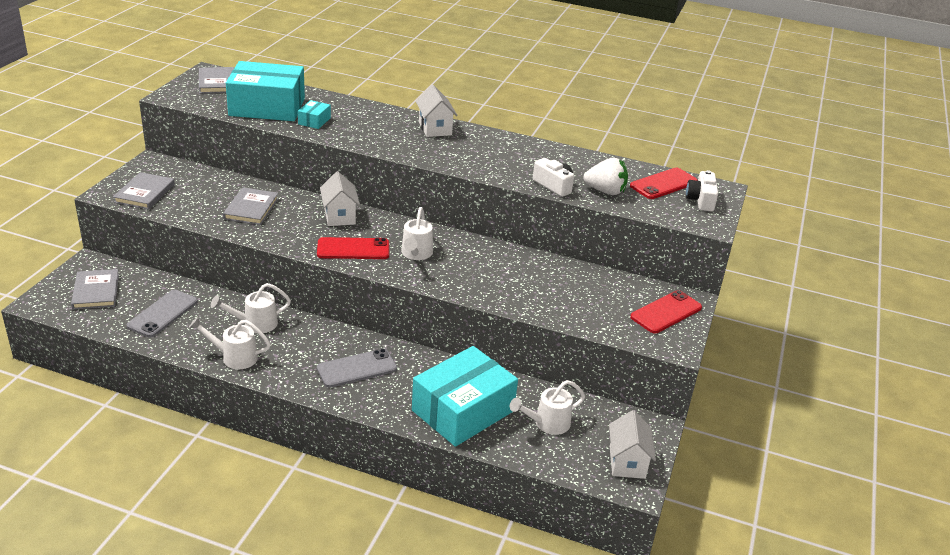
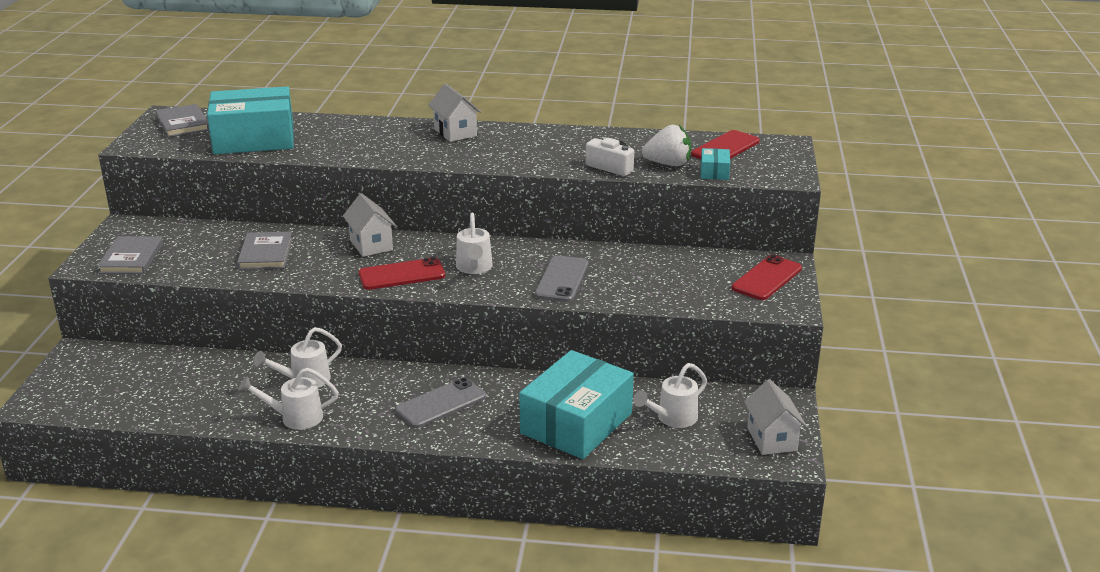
camera: 10 degrees left, 5 degrees down
grey book [71,269,119,310] -> none
grey phone [127,290,198,337] -> grey phone moved to [535,255,588,302]
turquoise box [298,100,331,129] -> turquoise box moved to [701,148,730,180]
white camera [686,170,718,212] -> none

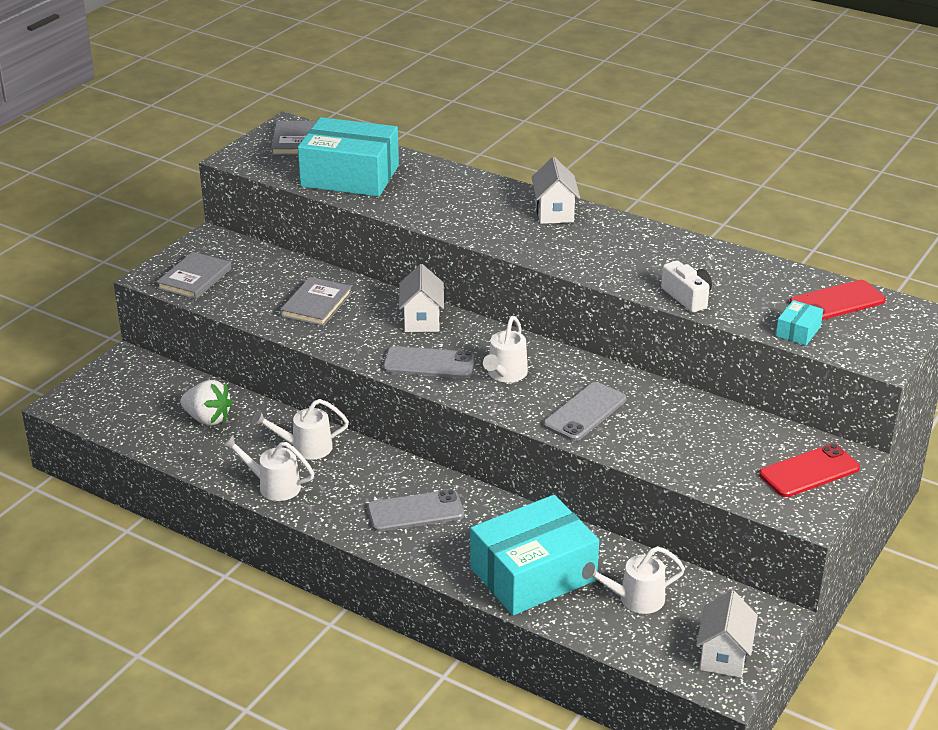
camera: 25 degrees right, 5 degrees up
red phone [358,257,446,290] -> grey phone [383,346,475,379]
white strawberry [642,125,691,166] -> white strawberry moved to [180,380,233,426]

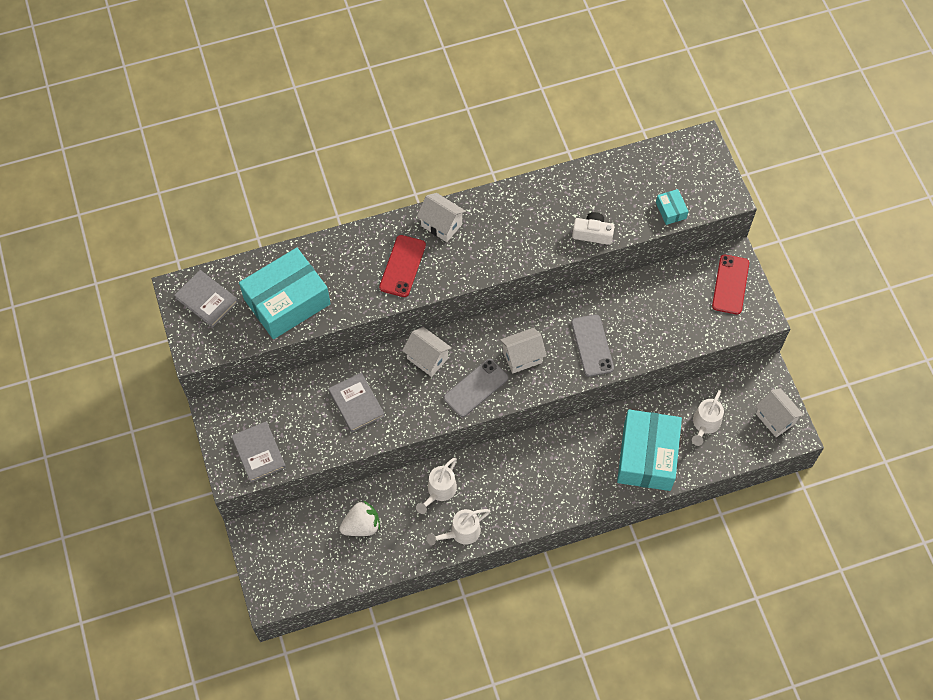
camera: 50 degrees left, 30 degrees up
grey phone [367,490,464,532] -> none
white watering can [483,316,528,382] -> white house [500,328,547,373]
red phone [790,280,886,320] -> red phone moved to [379,235,426,297]

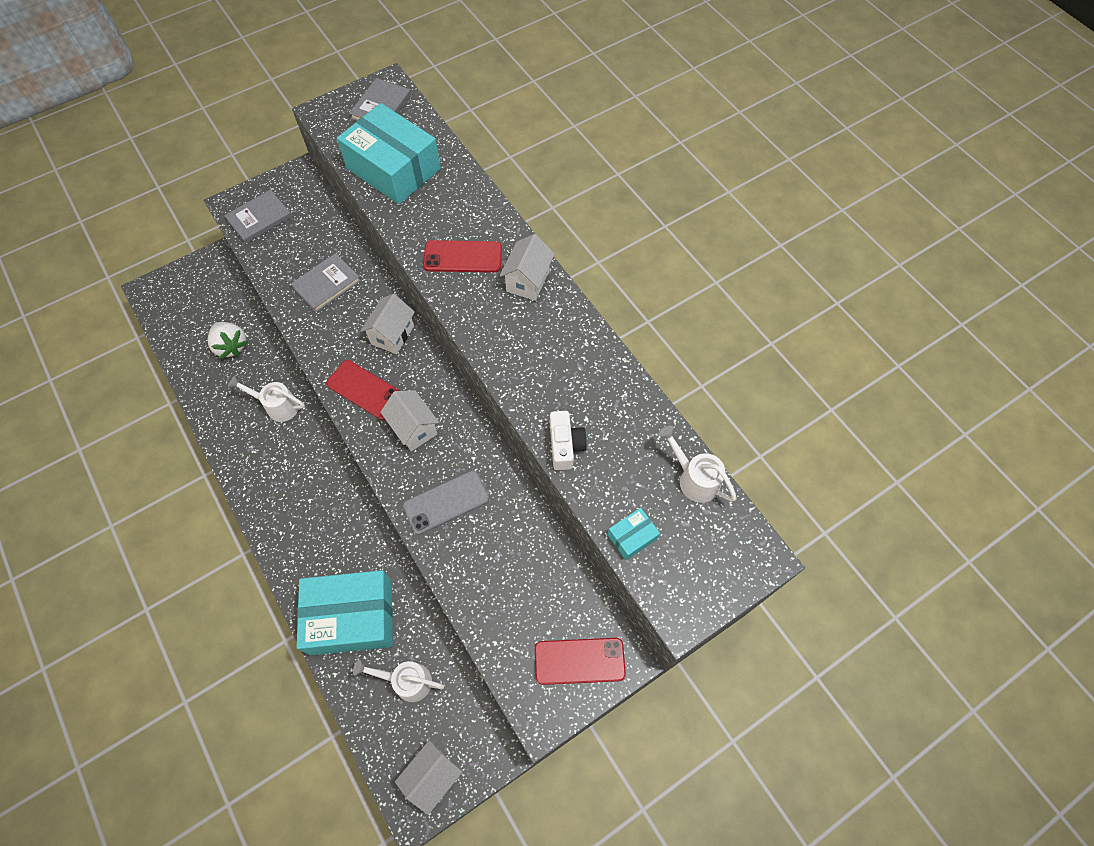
camera: 75 degrees right, 0 degrees up
white watering can [427,509,490,545] -> white watering can moved to [659,426,737,503]
grey phone [444,359,509,417] -> red phone [326,360,400,420]

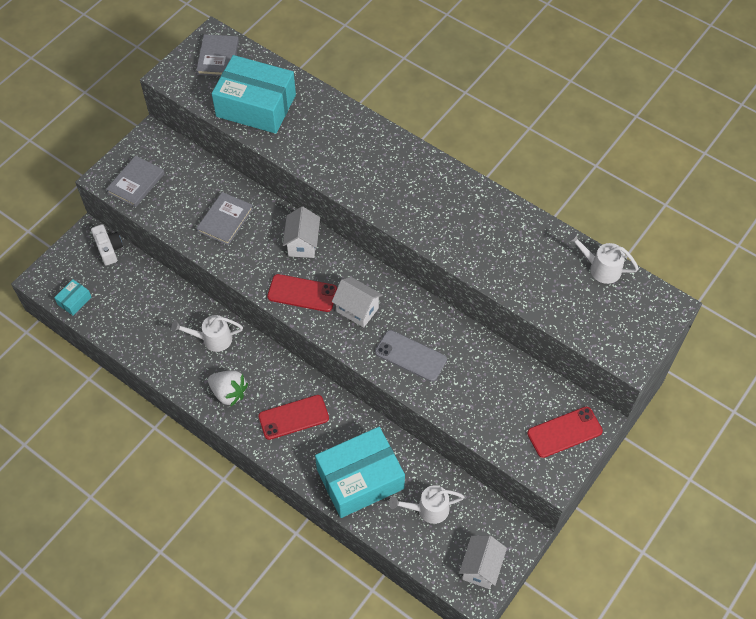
camera: 20 degrees left, 5 degrees down
white strawberry [208,322,248,359] -> white strawberry moved to [208,370,248,406]
grey phone [403,471,489,535] -> grey phone turned 75 degrees clockwise [375,330,447,382]
red phone [423,240,502,273] -> red phone moved to [258,395,329,440]
white house [500,234,555,301] -> none
white camera [550,411,587,470] -> white camera moved to [91,224,123,266]
turquoise box [607,508,660,560] -> turquoise box moved to [54,279,92,316]

